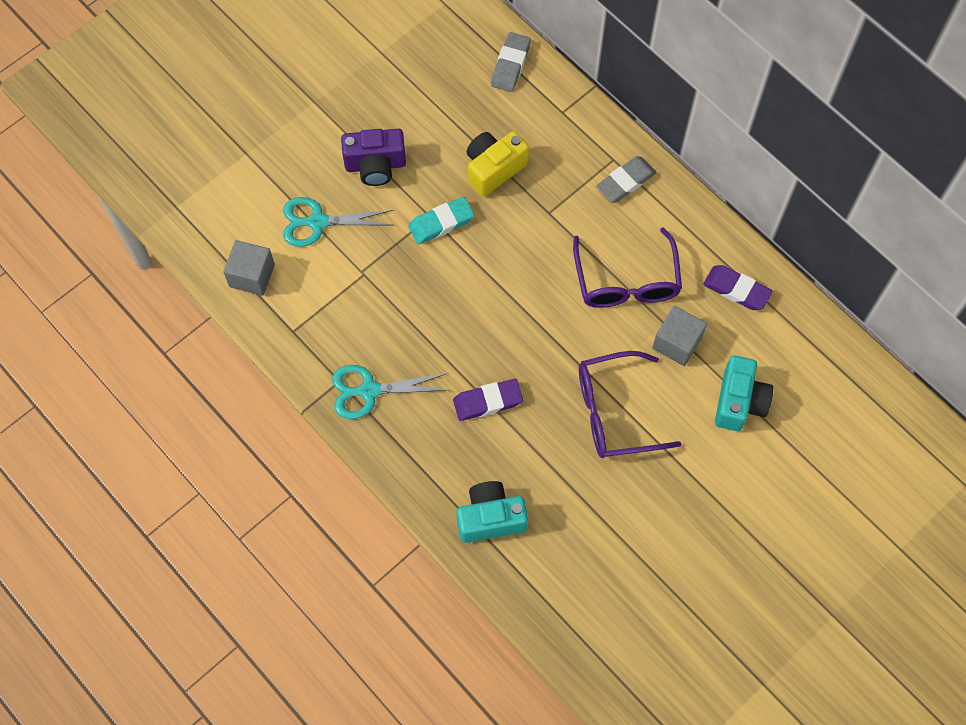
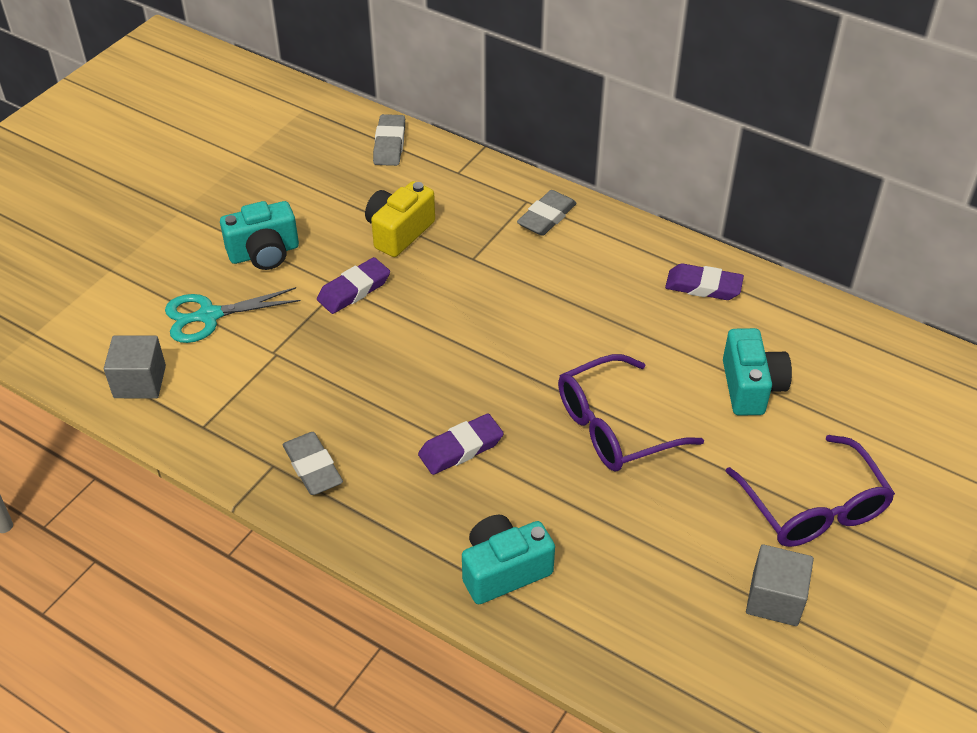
camera: 15 degrees left, 20 degrees down
turquoise scissors [332,365,448,419] -> grey eraser [283,432,343,495]
purple camera [341,129,406,186] -> turquoise camera [220,201,299,270]
turquoise eraser [408,197,474,245] -> purple eraser [317,257,390,314]
purple glasses [573,227,682,308] -> purple glasses moved to [725,435,895,547]
grey cube [652,306,707,366] -> grey cube moved to [746,544,814,626]

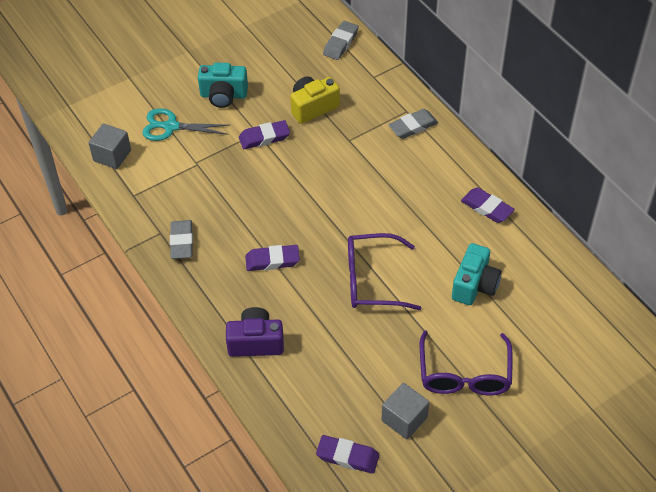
camera: 25 degrees right, 5 degrees up
turquoise camera [462,515,555,604] -> purple camera [226,307,284,357]
none -> purple eraser [316,435,379,474]

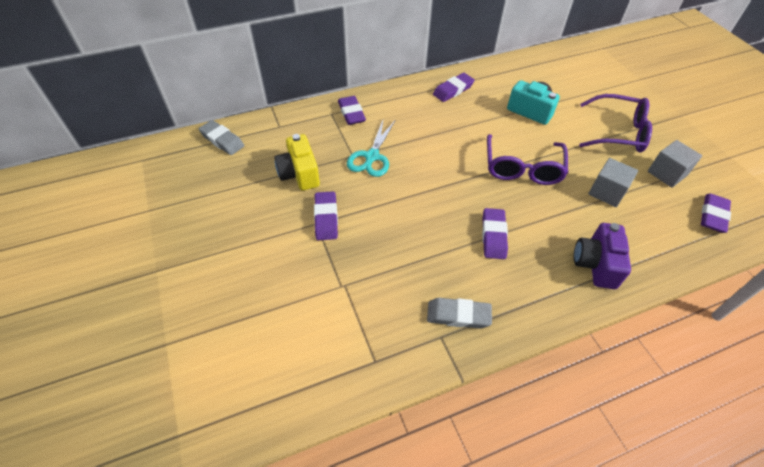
camera: 80 degrees left, 0 degrees up
grey cube [88,123,131,169] -> grey cube moved to [588,158,638,207]
turquoise scissors [142,108,229,141] -> turquoise scissors moved to [347,118,395,177]
turquoise camera [198,63,248,108] -> none
grey eraser [388,109,438,139] -> purple eraser [338,96,366,125]

